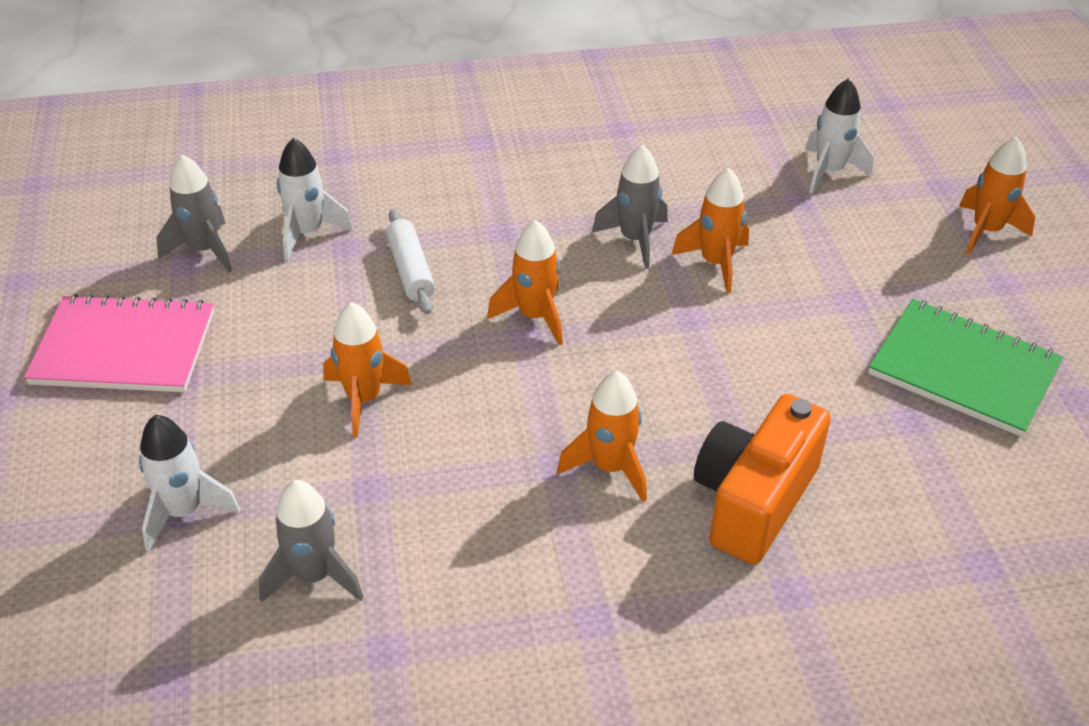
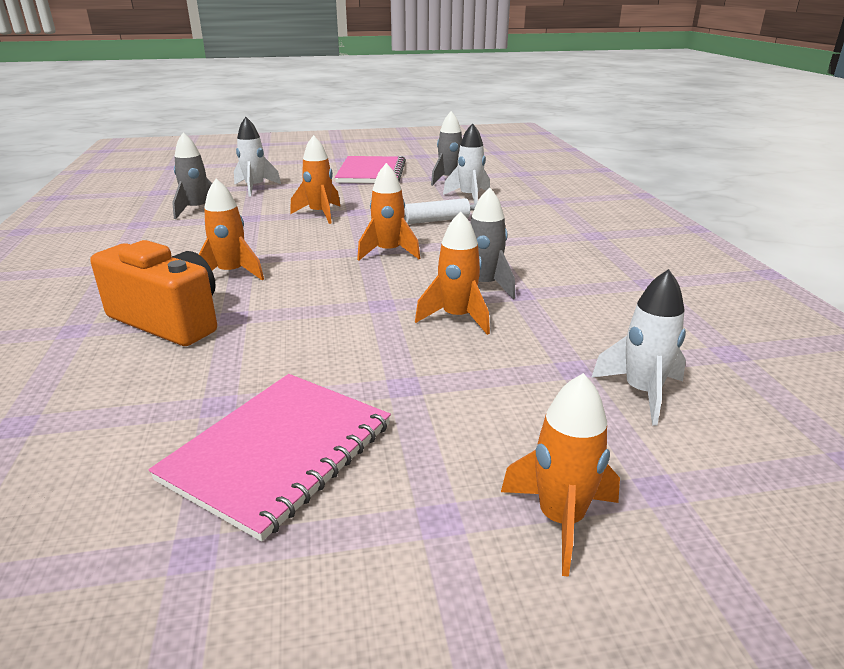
camera: 90 degrees right, 15 degrees down
green notebook [868,299,1063,437] -> pink notebook [148,374,391,542]

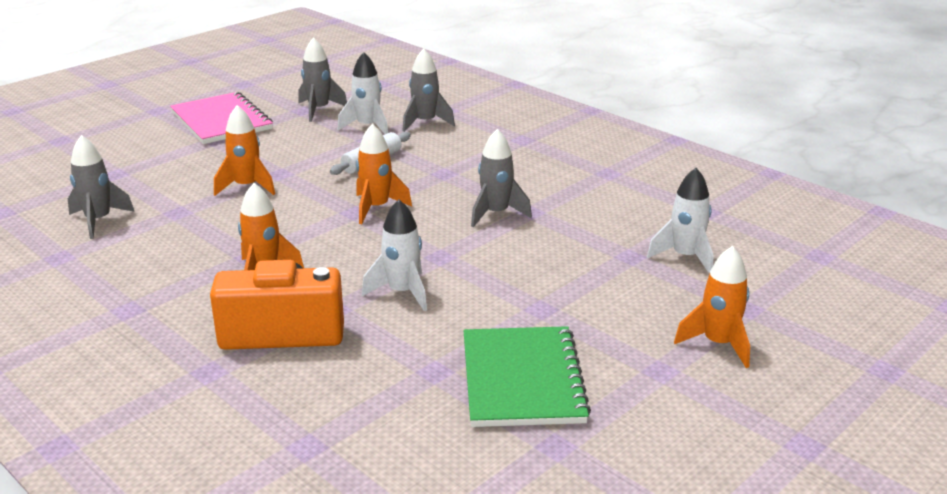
camera: 35 degrees left, 0 degrees up
pink notebook [148,374,391,542] -> green notebook [463,326,591,427]
white rocket [234,117,281,196] -> white rocket moved to [362,200,427,312]
orange rocket [415,211,490,335] -> none
none -> grey rocket [403,48,455,132]

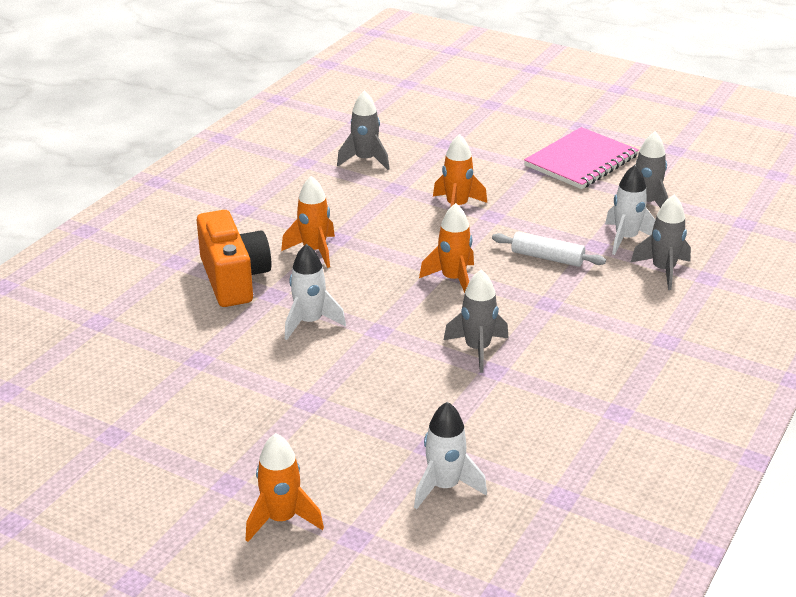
camera: 75 degrees right, 5 degrees up
green notebook [463,326,591,427] -> none

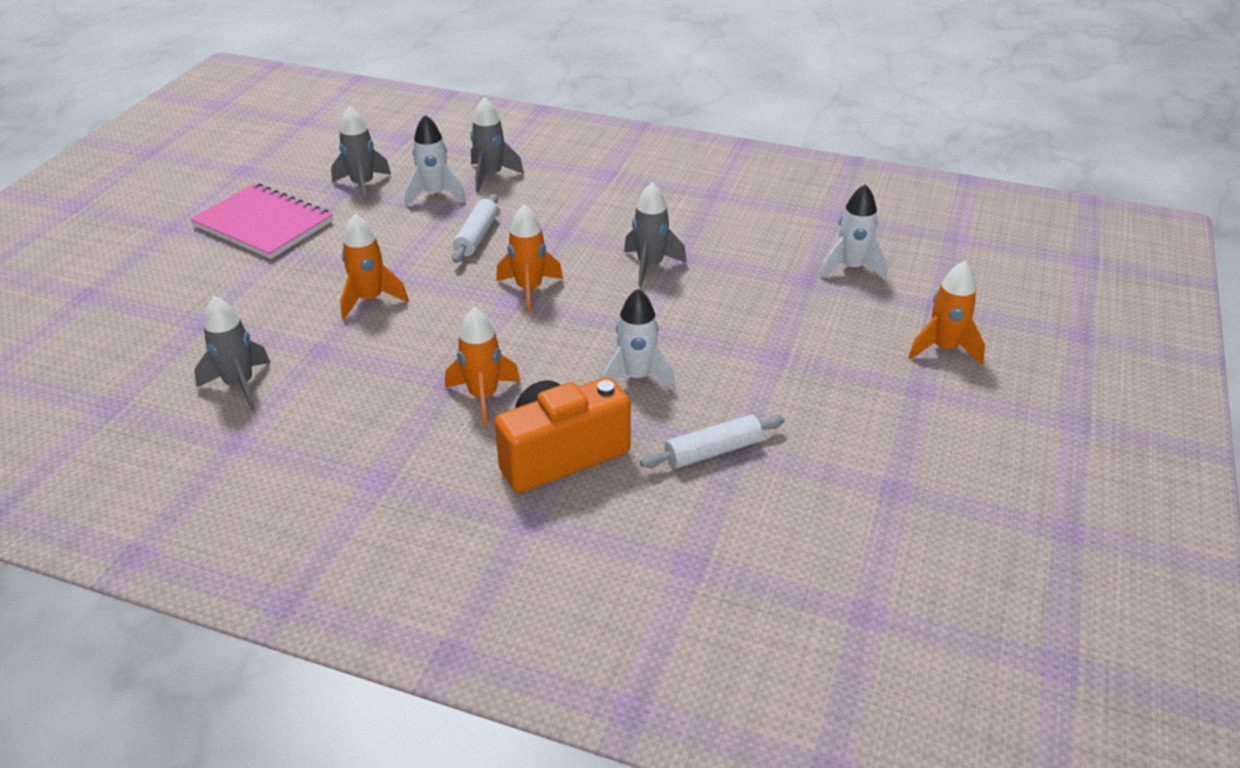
camera: 100 degrees left, 5 degrees up
none -> white rolling pin [640,415,785,468]

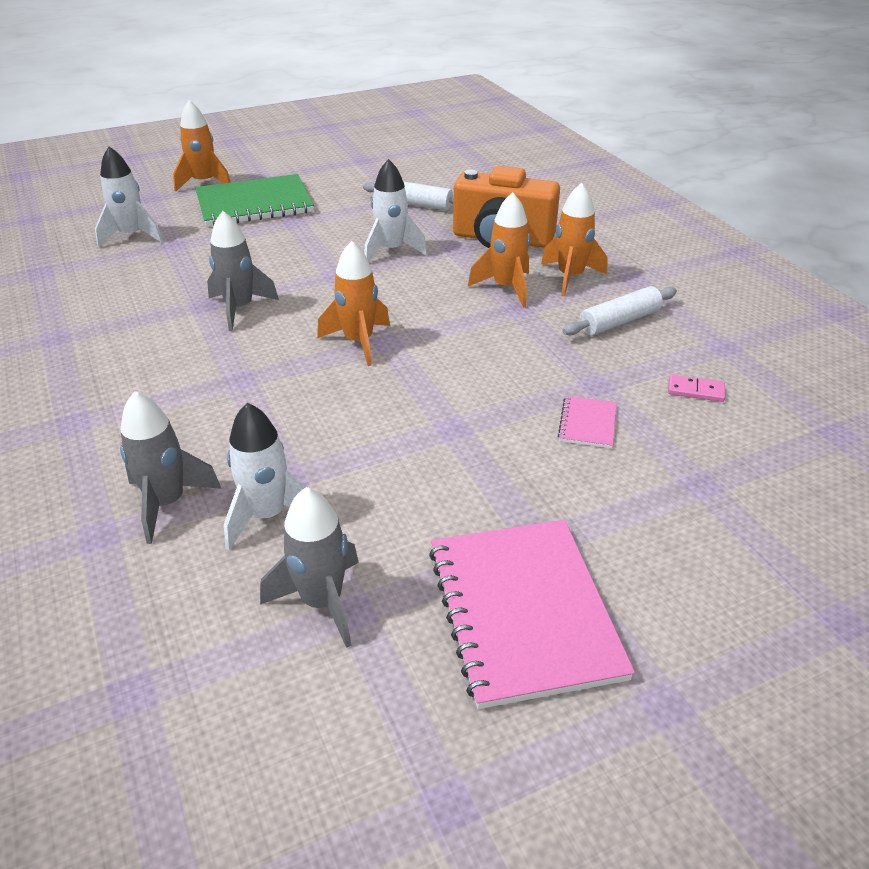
camera: 135 degrees left, 0 degrees up
grey rocket [194,296,271,410] -> pink domino [668,374,725,402]
orange rocket [340,214,409,320] -> orange rocket moved to [541,183,607,297]
white rolling pin [452,194,498,263] -> white rolling pin moved to [562,286,677,336]
none -> green notebook [195,174,314,227]
none -> pink notebook [558,396,617,448]

